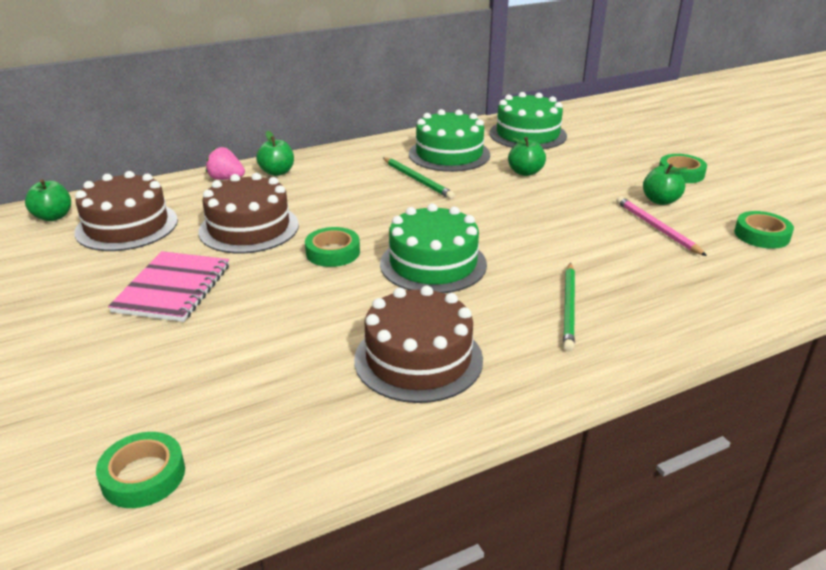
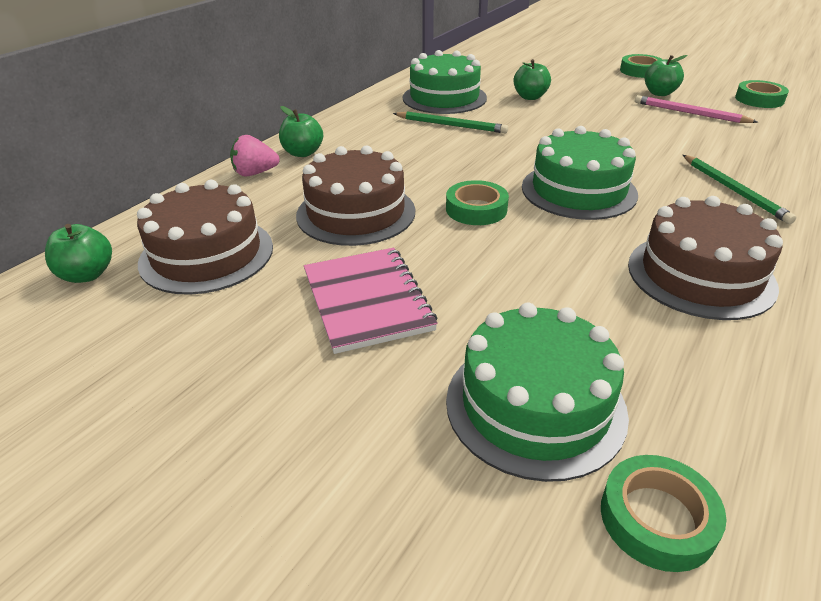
camera: 30 degrees left, 5 degrees up
green cake [489,92,567,149] -> green cake moved to [446,302,629,482]

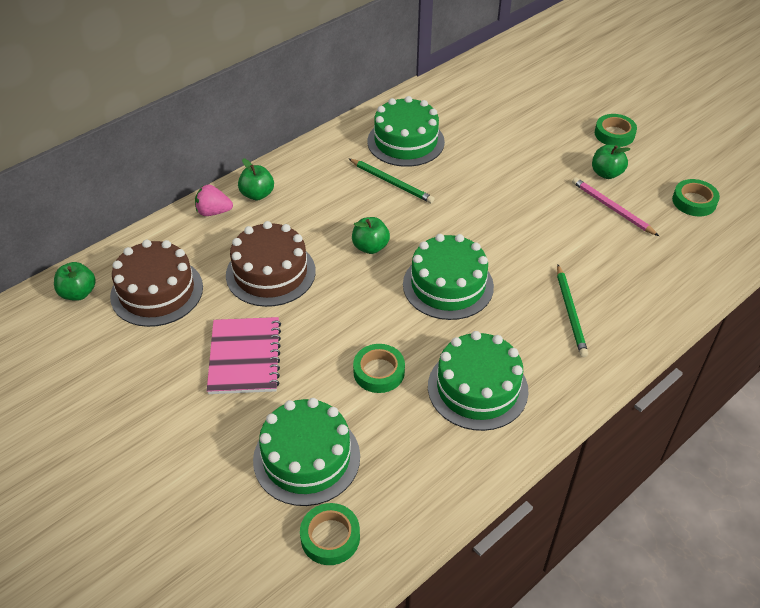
camera: 15 degrees right, 10 degrees up
green tape [446,180,509,225] -> green tape moved to [353,344,405,393]
green apple [513,59,551,100] -> green apple moved to [352,217,390,254]
brown cake [628,196,783,320] -> green cake [428,331,529,431]

